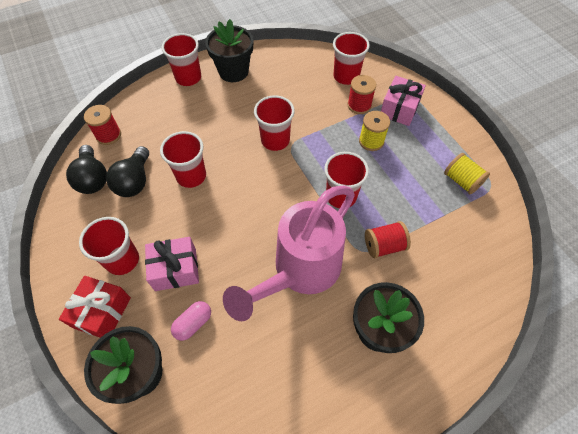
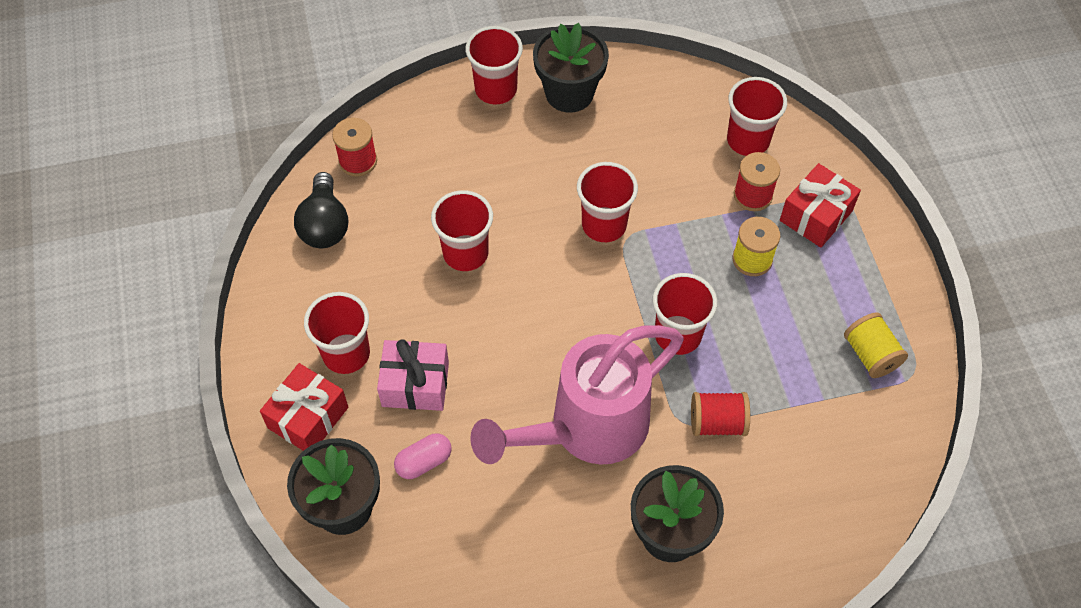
camera: 15 degrees right, 0 degrees up
black light bulb [106,146,149,197] -> none
pink gift [381,76,426,126] -> red gift [780,163,861,247]

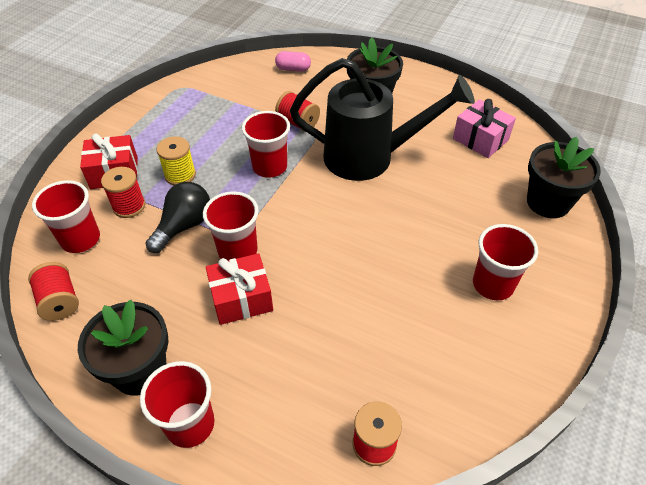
camera: 140 degrees left, 10 degrees down
red gift [260,363,348,451] -> red gift moved to [206,253,273,325]
black light bulb [294,172,348,248] -> black light bulb moved to [145,182,210,253]
pink gift [377,339,449,411] -> pink gift moved to [453,99,516,158]
pink capsule [394,433,452,479] -> pink capsule moved to [275,51,311,72]
red cup [431,190,493,271] -> none
pink watering can [470,325,684,464] -> black watering can [290,58,475,181]
yellow spool [844,312,908,378] -> none
none -> red spool [28,262,79,321]

